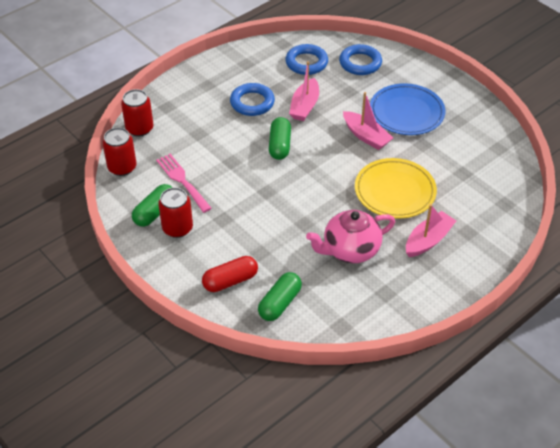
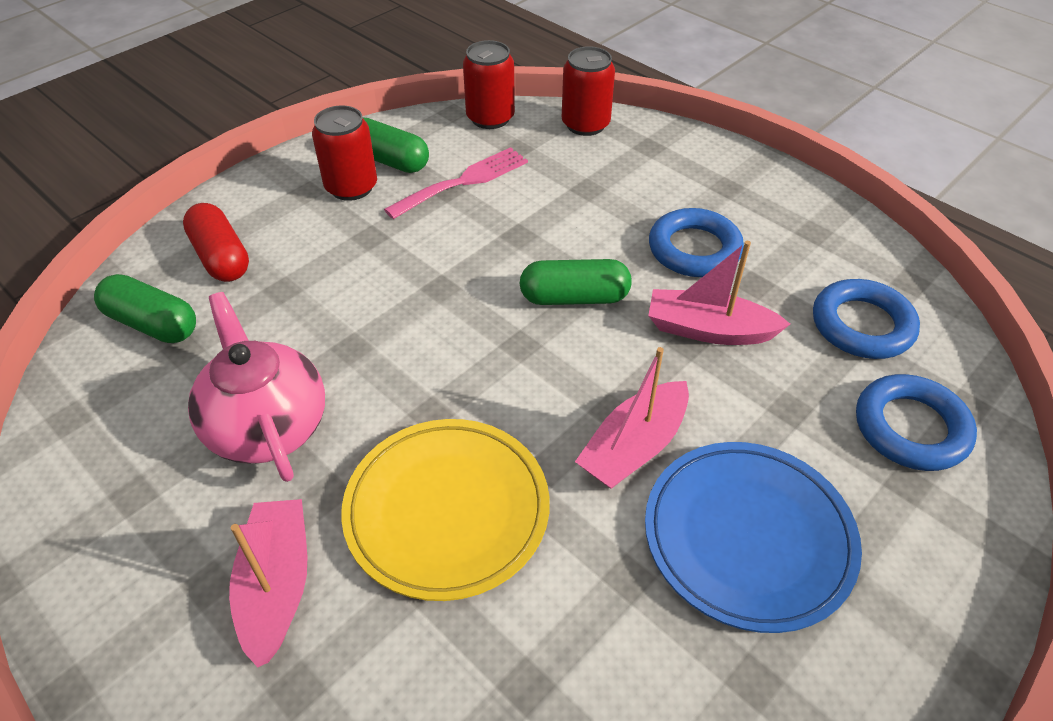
camera: 85 degrees right, 0 degrees up
pink boat [406,204,456,257] -> pink boat turned 135 degrees counterclockwise [229,499,307,668]

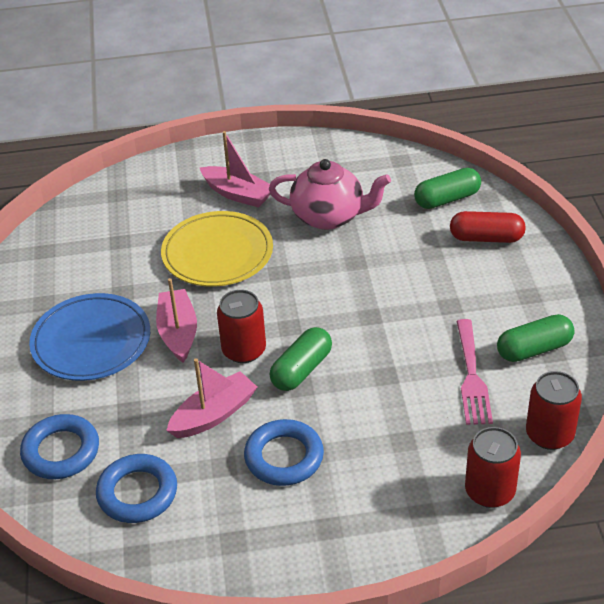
camera: 130 degrees right, 5 degrees down
red can [312,105,377,201] -> red can moved to [217,290,266,363]

